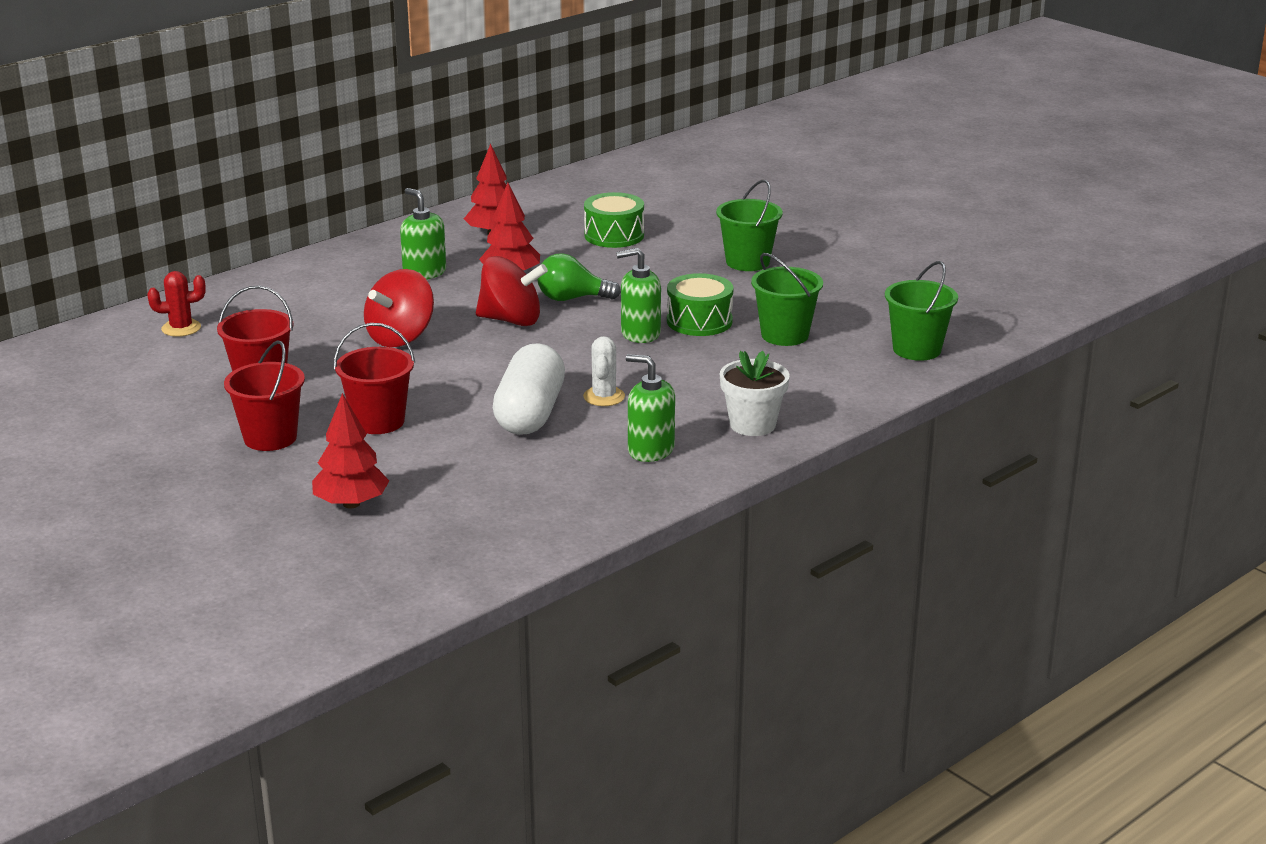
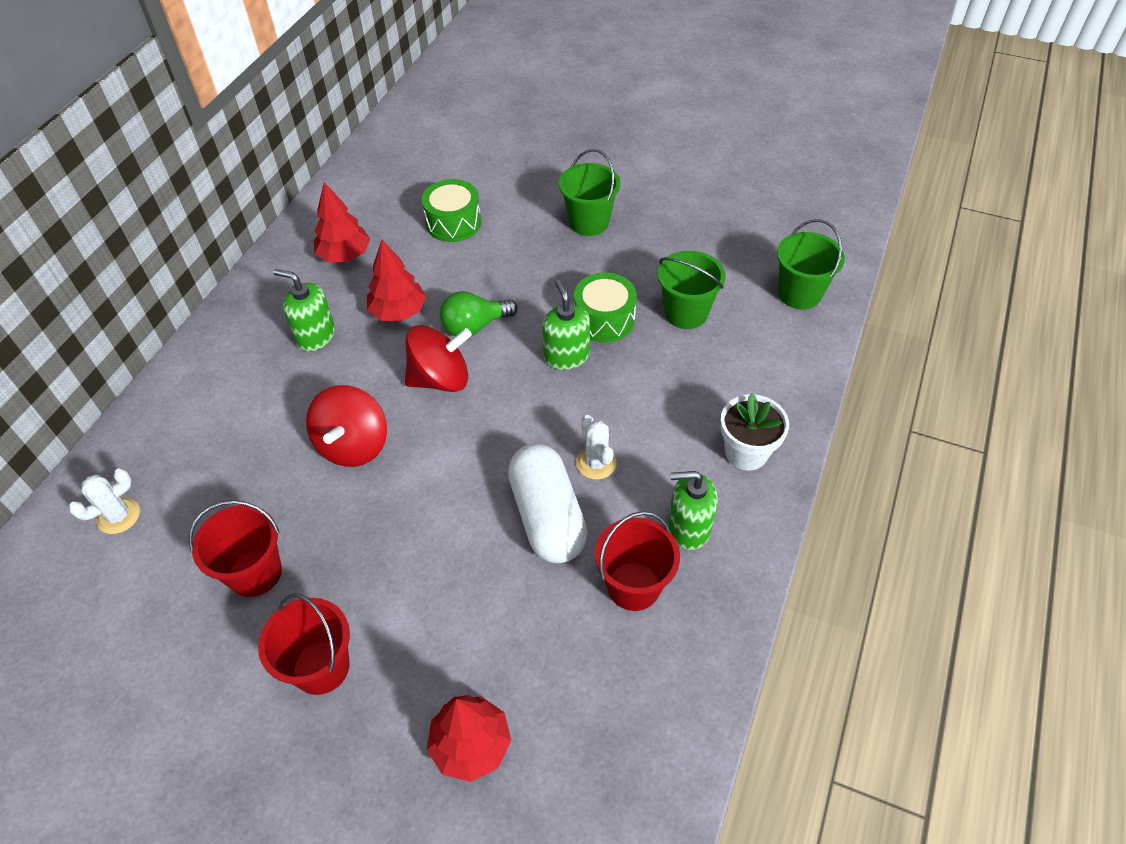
camera: 25 degrees left, 25 degrees up
red cactus [147,271,206,337] -> white cactus [69,468,140,534]
red bucket [334,323,415,434] -> red bucket moved to [595,511,680,611]
green soap dispenser [616,248,661,343] -> green soap dispenser turned 105 degrees clockwise [542,280,590,370]

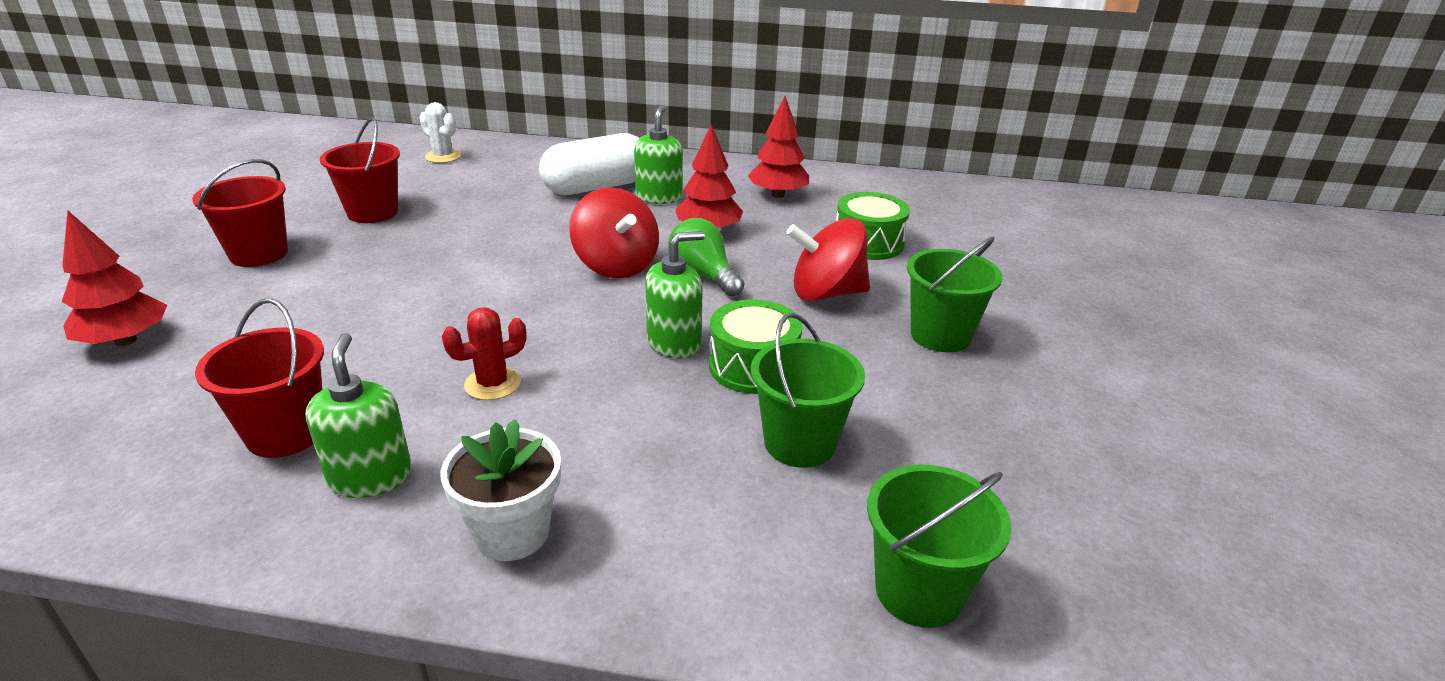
camera: 75 degrees right, 20 degrees down
red spinning top [306,385,387,467] -> red spinning top moved to [786,218,870,302]
white capsule [508,444,588,563] -> white capsule moved to [539,133,639,195]
white cactus [576,415,617,480] -> red cactus [442,307,526,400]

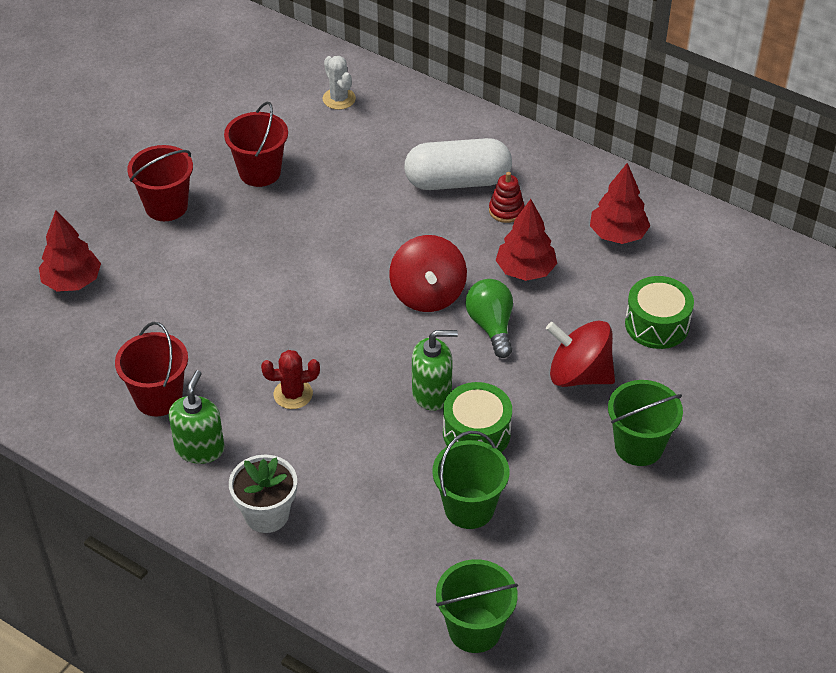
camera: 25 degrees right, 15 degrees up
green soap dispenser [634,105,683,204] -> red stacking toy [489,172,524,223]

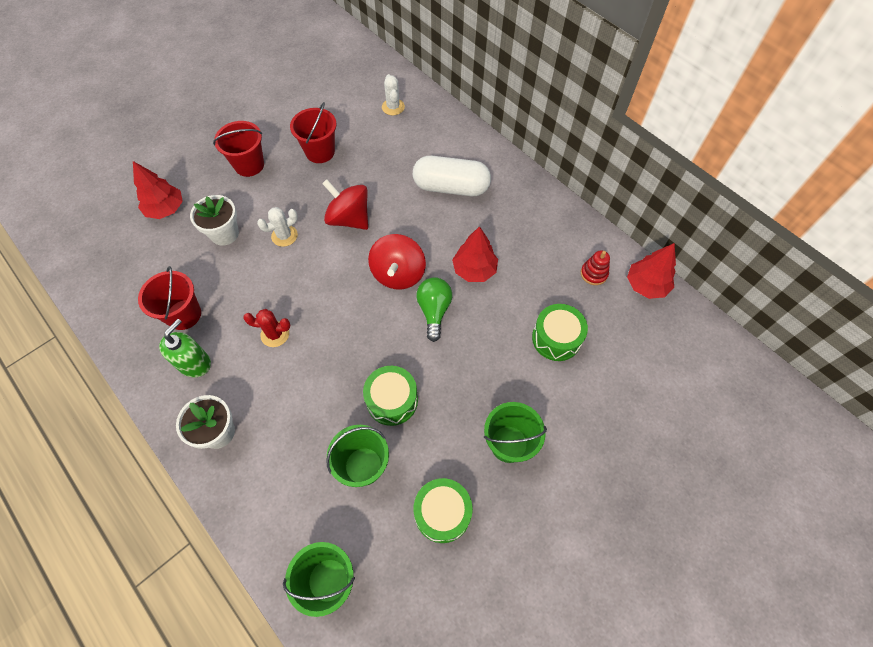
camera: 15 degrees right, 15 degrees up
green soap dispenser [412,330,458,411] -> none
red stacking toy [489,172,524,223] -> red stacking toy moved to [581,250,610,285]
red spinning top [546,320,615,387] -> red spinning top moved to [322,179,368,230]
red tree [590,163,650,244] -> red tree moved to [627,243,676,299]
none -> white flower pot [190,195,239,246]
none -> white cactus [257,207,298,247]
none -> green drum [413,478,473,543]

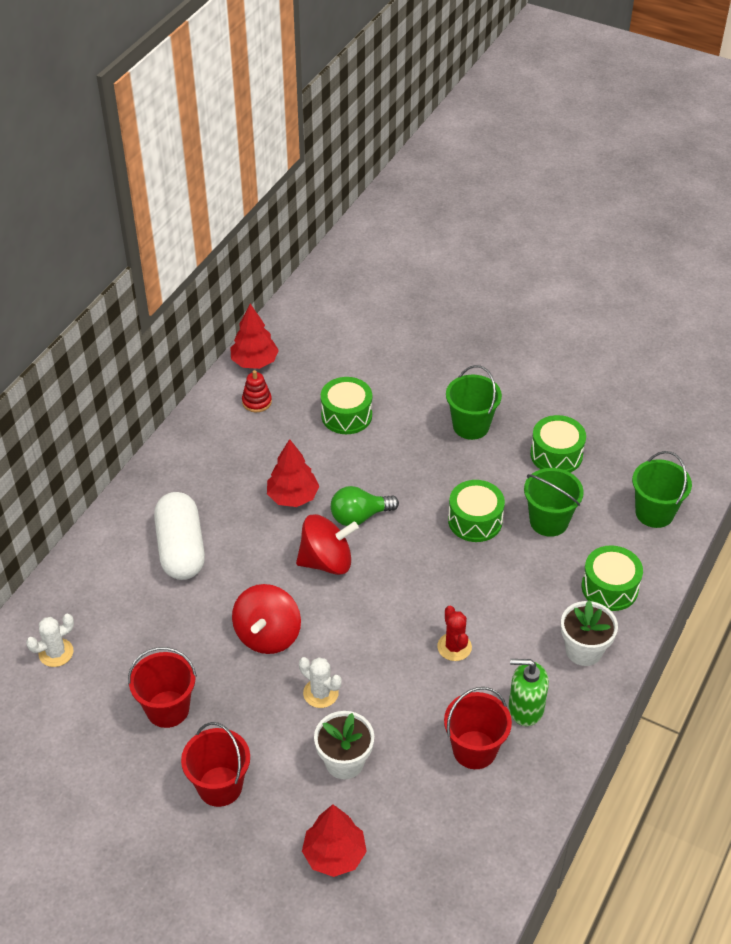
camera: 110 degrees left, 15 degrees down
none -> green drum [582,545,643,611]

